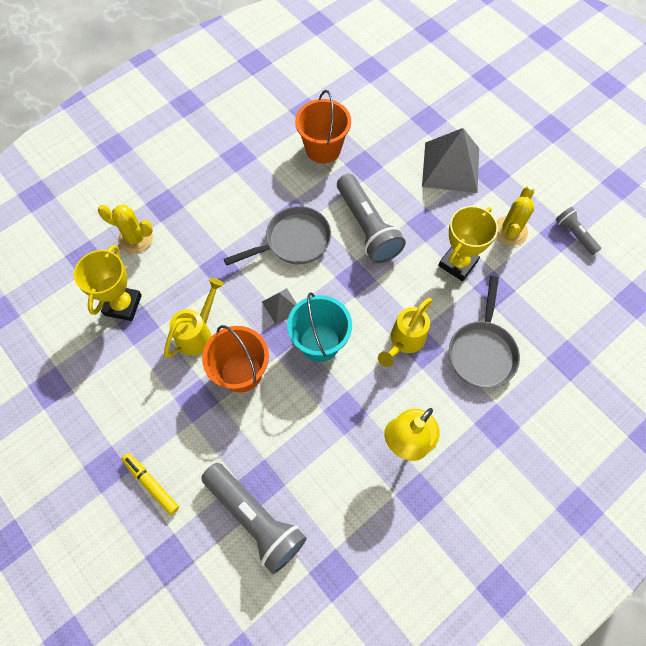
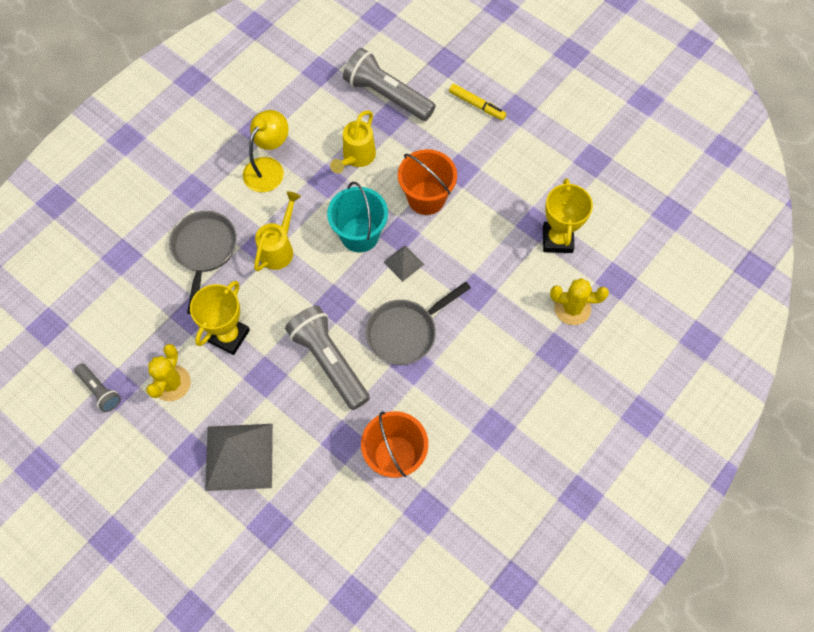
camera: 170 degrees right, 0 degrees up
yellow watering can [164,278,224,358] -> yellow watering can moved to [330,110,376,174]

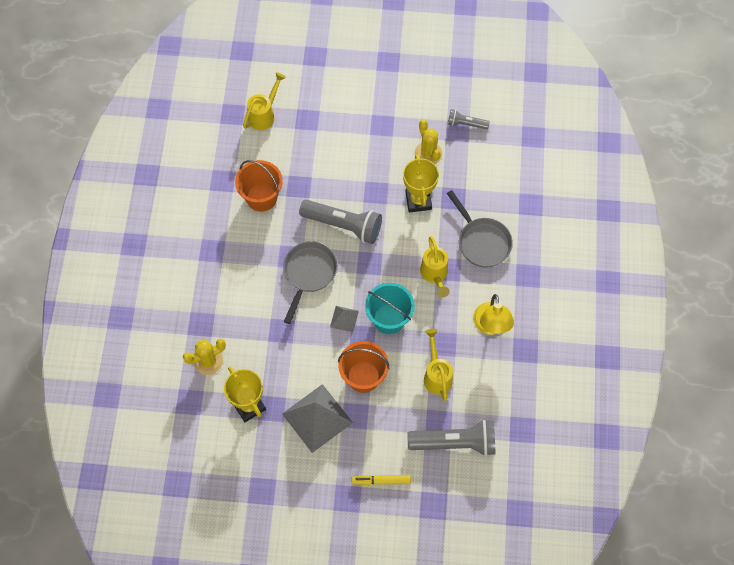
camera: 145 degrees right, 0 degrees up
grey pyramid [205,424,273,491] -> grey pyramid moved to [282,384,353,453]
none -> yellow watering can [243,72,286,130]

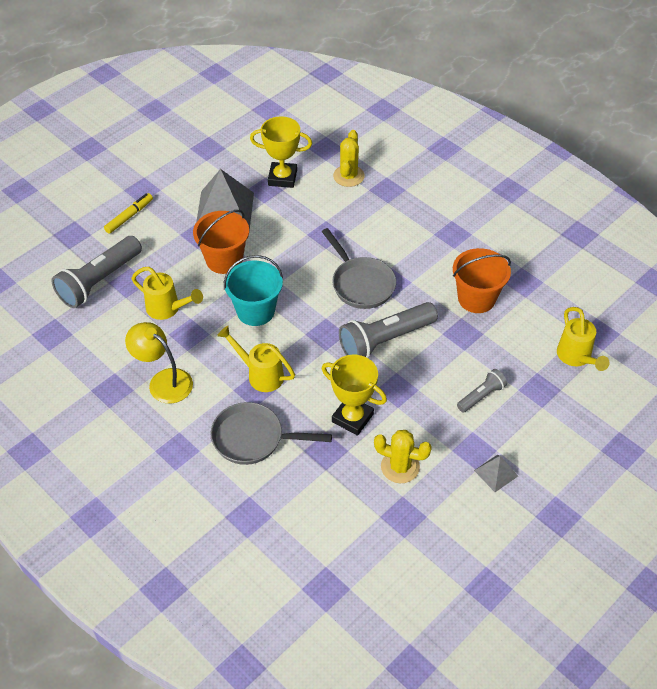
camera: 130 degrees right, 15 degrees down
grey pyramid [330,306,359,332] -> grey pyramid moved to [474,455,518,492]
grey flashlight [448,109,490,129] -> grey flashlight moved to [457,369,507,413]

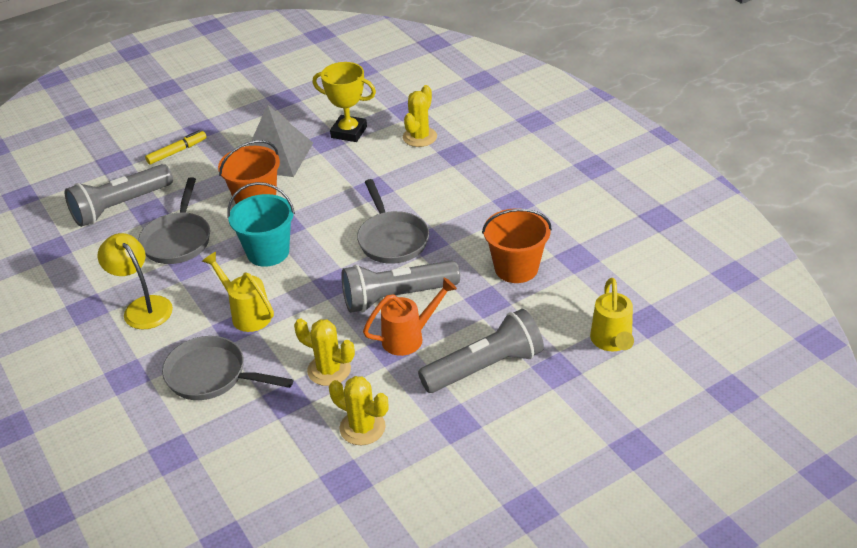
camera: 15 degrees right, 10 degrees down
yellow watering can [132,267,203,320] -> grey pan [138,177,210,264]
yellow trophy [322,355,387,436] -> yellow cactus [294,319,355,386]
grey flashlight [457,369,507,413] -> grey flashlight [418,309,544,393], size x1.91
grey pyramid [474,455,518,492] -> none
none -> orange watering can [363,277,457,356]

